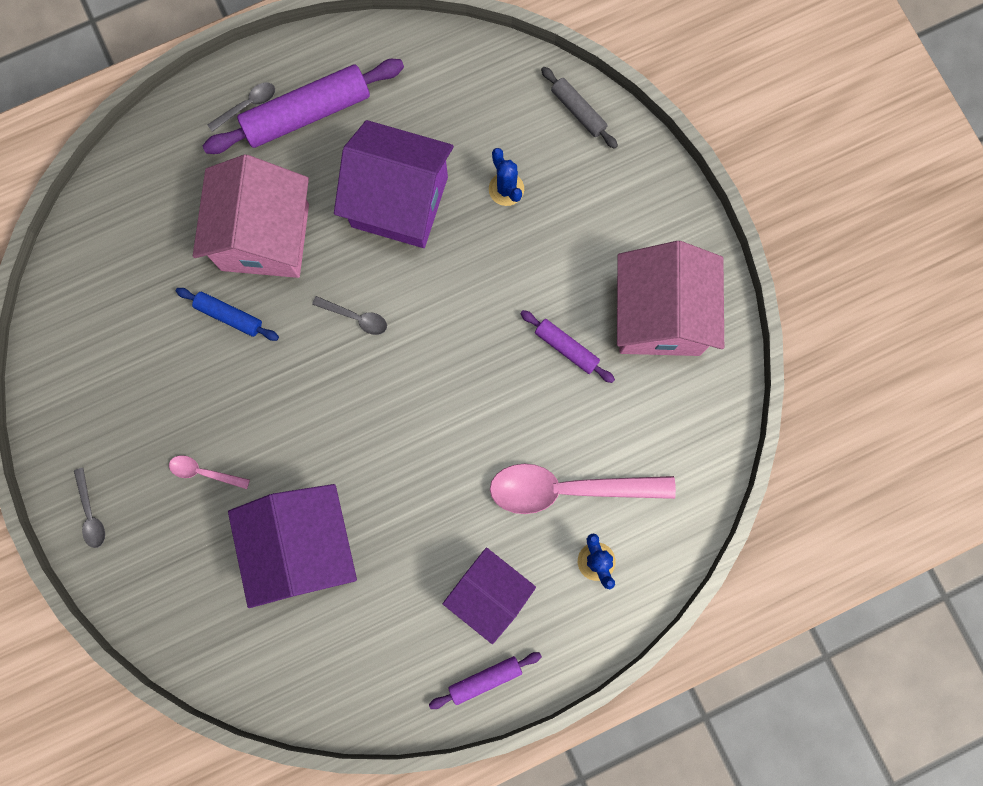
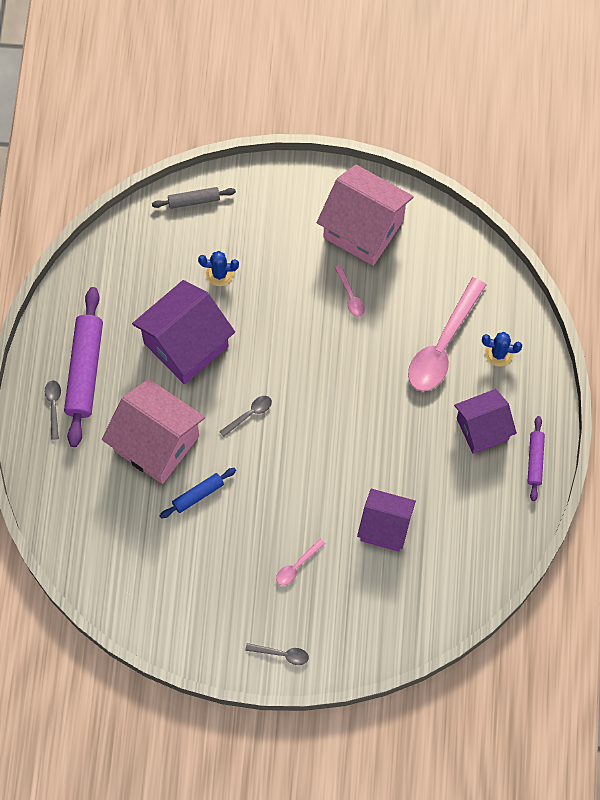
camera: 60 degrees left, 10 degrees down
purple house [228,484,357,608] -> purple house [357,489,416,552], size x0.65
purple rolling pin [520,310,615,383] -> pink spoon [334,265,365,317]

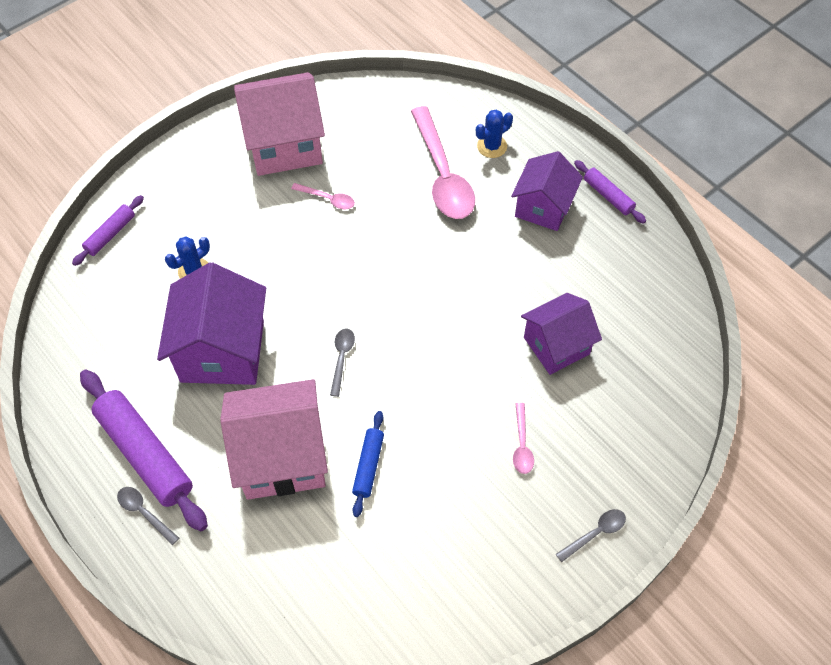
camera: 45 degrees left, 10 degrees down
grey rolling pin [152,187,236,209] -> purple rolling pin [72,195,144,266]

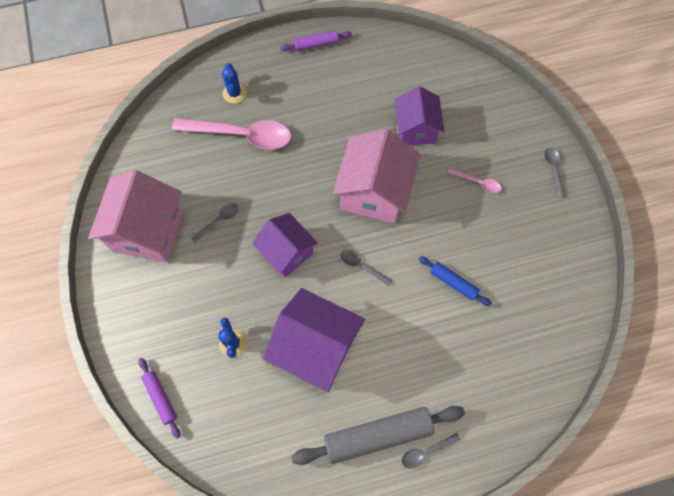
camera: 65 degrees left, 10 degrees up
purple rolling pin [80,370,208,531] -> grey rolling pin [291,406,465,465]
pink house [220,379,328,500] -> pink house moved to [333,129,420,223]
pink spoon [291,183,355,209] -> grey spoon [191,203,238,243]
purple house [511,151,583,231] -> purple house moved to [252,213,318,278]

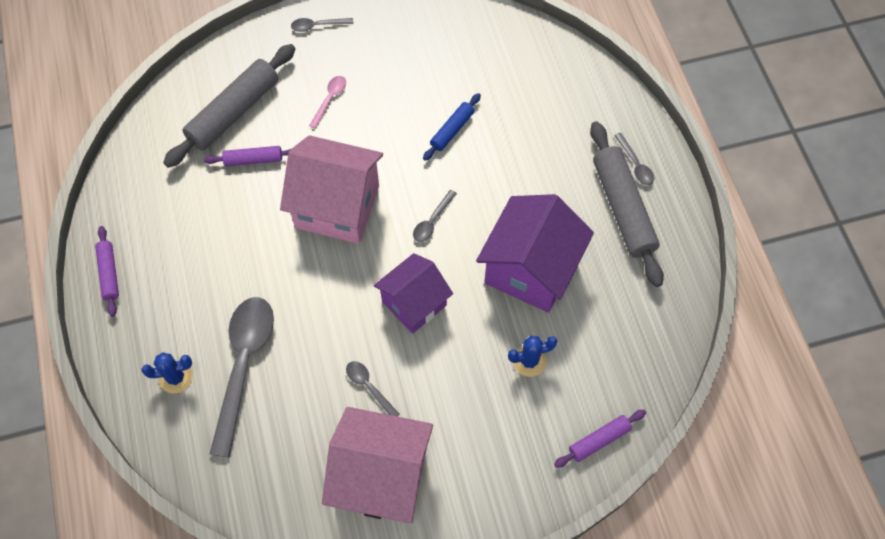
camera: 90 degrees left, 5 degrees down
pink spoon [172,118,291,150] -> grey spoon [210,297,274,458]
purple house [394,86,444,145] -> purple rolling pin [204,146,291,166]
none -> grey rolling pin [163,44,295,168]

